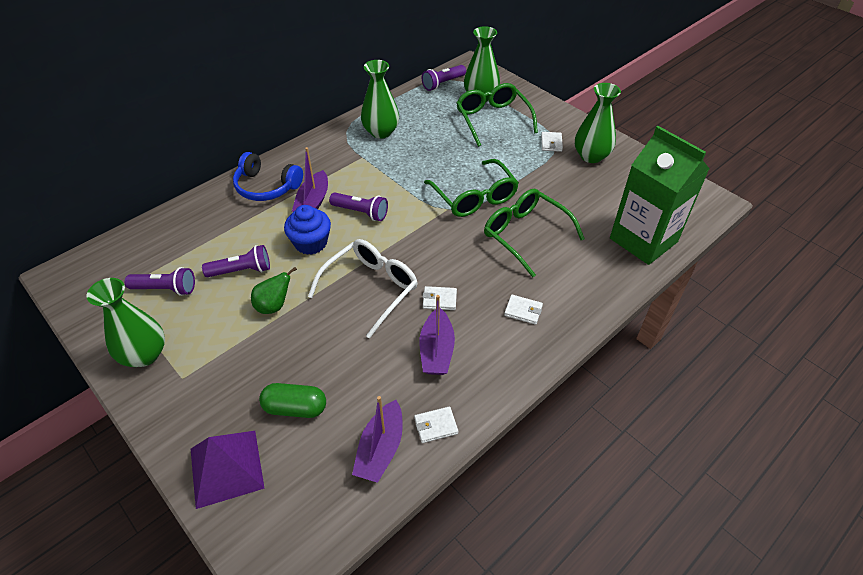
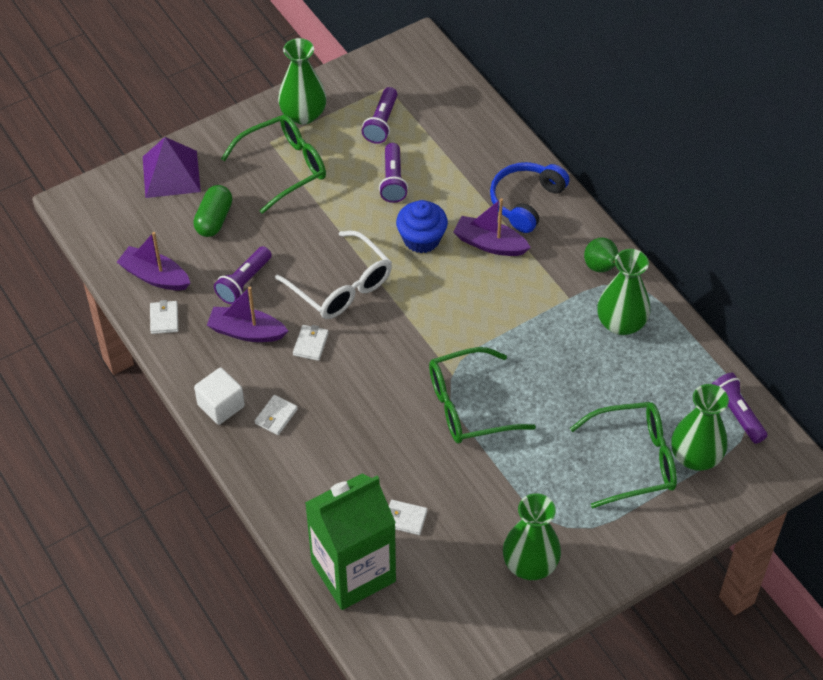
camera: 100 degrees right, 5 degrees up
green pear [251,267,297,314] -> green pear moved to [584,237,618,272]
purple flashlight [329,193,388,221] -> purple flashlight moved to [214,246,272,304]
green glasses [484,189,585,277] -> green glasses moved to [221,114,326,214]
white wallet [541,132,563,152] -> white wallet moved to [389,500,427,535]
none -> white cube [194,367,245,425]

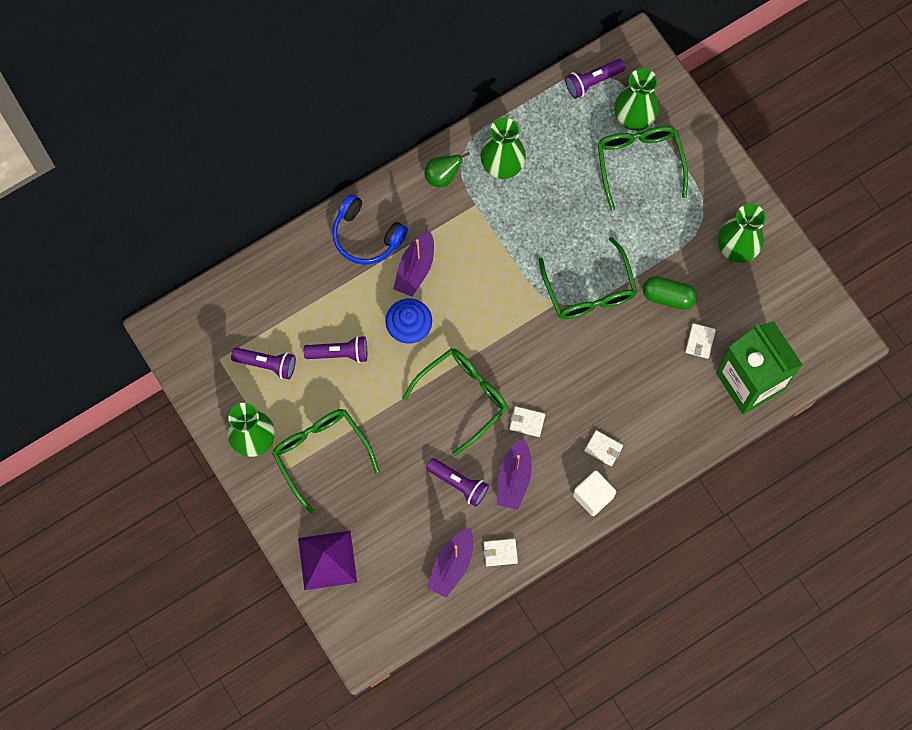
camera: 90 degrees left, 20 degrees up
green capsule [193,185,232,237] -> green capsule moved to [643,276,697,310]
white glasses [275,231,392,319] -> green glasses [402,348,508,456]

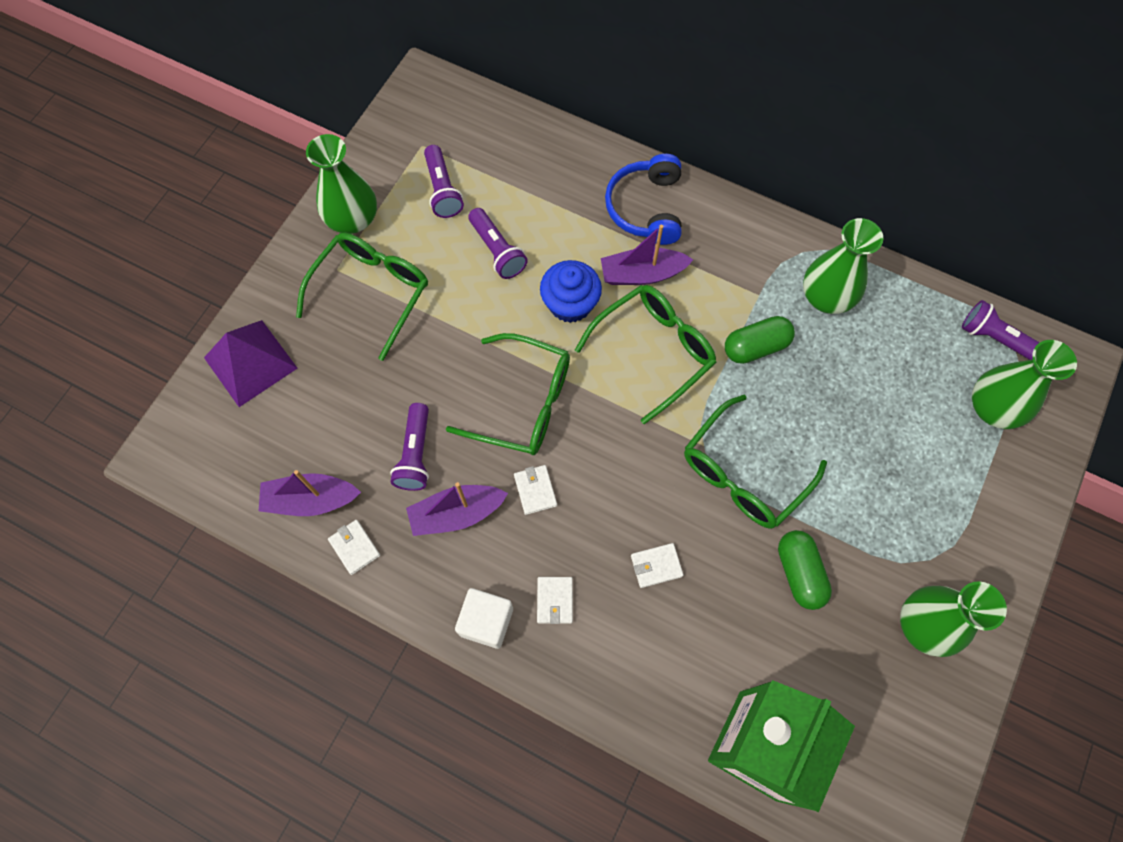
camera: 60 degrees right, 5 degrees down
green pear [425,152,470,187] -> none
green glasses [597,126,688,210] -> green glasses moved to [575,285,717,424]
white wallet [685,323,716,359] -> white wallet moved to [631,543,683,588]
none -> green capsule [725,316,795,364]

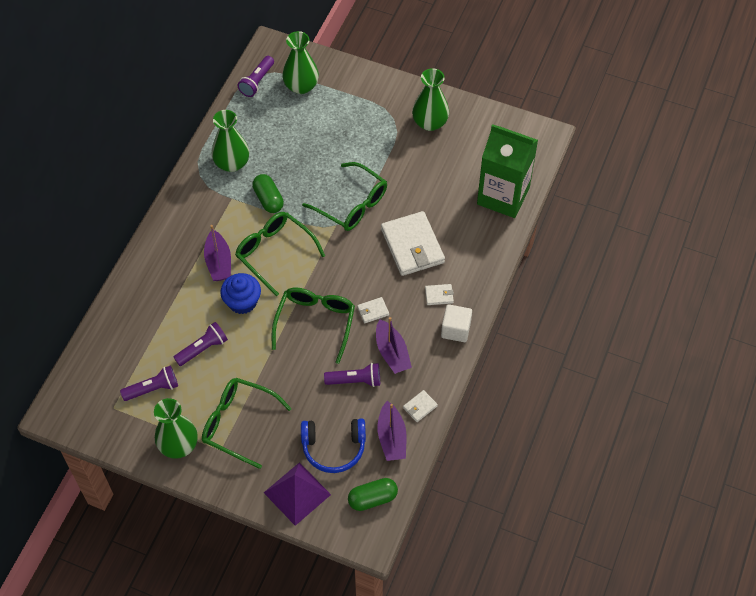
camera: 95 degrees left, 10 degrees down
blue headphones [605,154,682,245] -> blue headphones moved to [301,419,366,473]
white wallet [631,543,683,588] -> white wallet [381,211,445,276], size x2.31
green capsule [778,530,832,610] -> green capsule moved to [348,478,398,511]

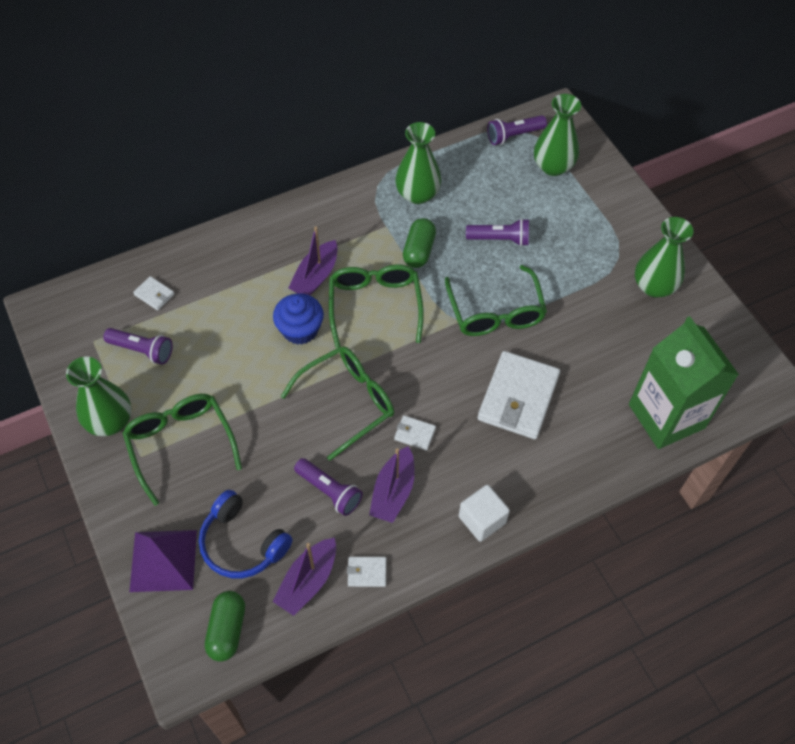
camera: 40 degrees right, 0 degrees up
purple flashlight [174,322,228,366] -> purple flashlight moved to [466,218,529,246]
green capsule [348,478,398,511] -> green capsule turned 75 degrees clockwise [205,591,245,662]
white wallet [425,284,454,305] -> white wallet moved to [133,276,174,311]

